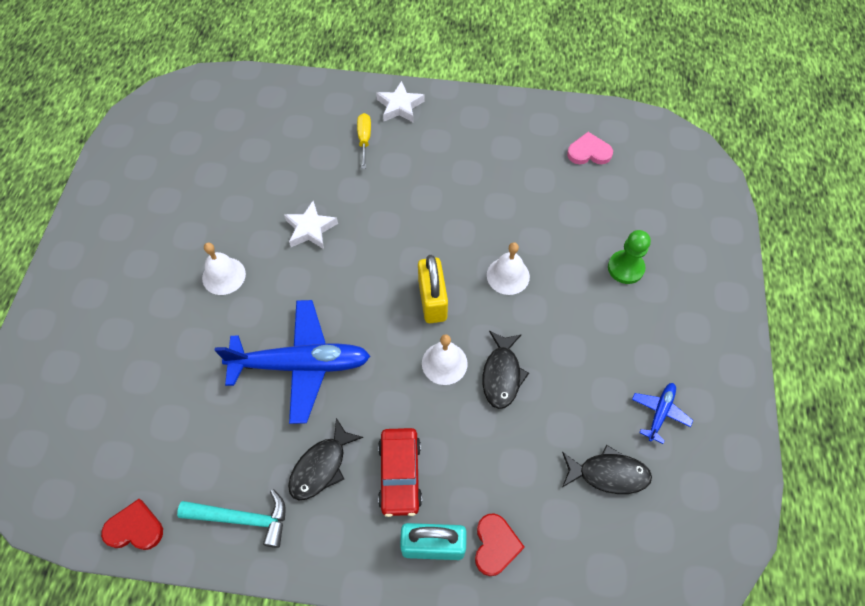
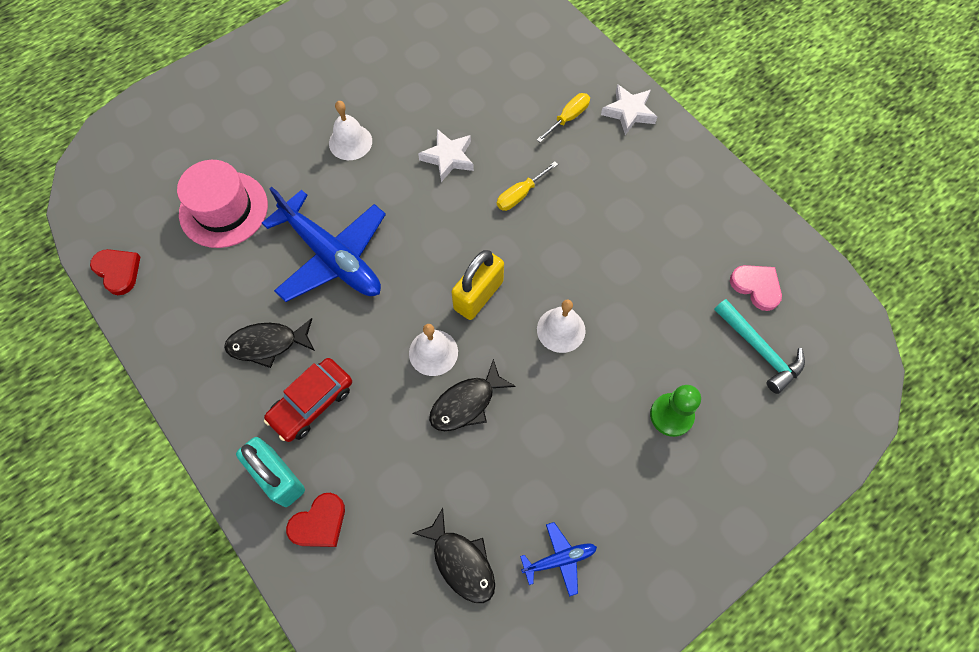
camera: 45 degrees right, 5 degrees up
turquoise hammer [177,489,285,548] -> turquoise hammer moved to [714,299,805,394]
none -> pink hat [177,160,268,248]
none -> yellow screwdriver [497,161,558,211]

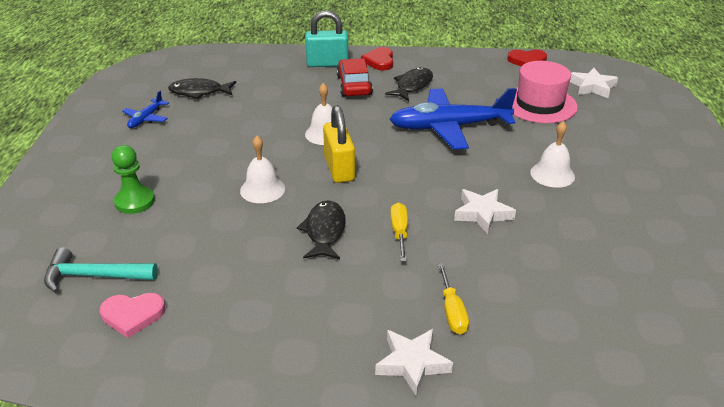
camera: 130 degrees right, 30 degrees down
red heart [286,493,345,547] -> red heart moved to [361,47,393,70]
black fish [429,359,516,431] -> black fish moved to [297,200,346,259]
none -> white star [570,68,618,98]

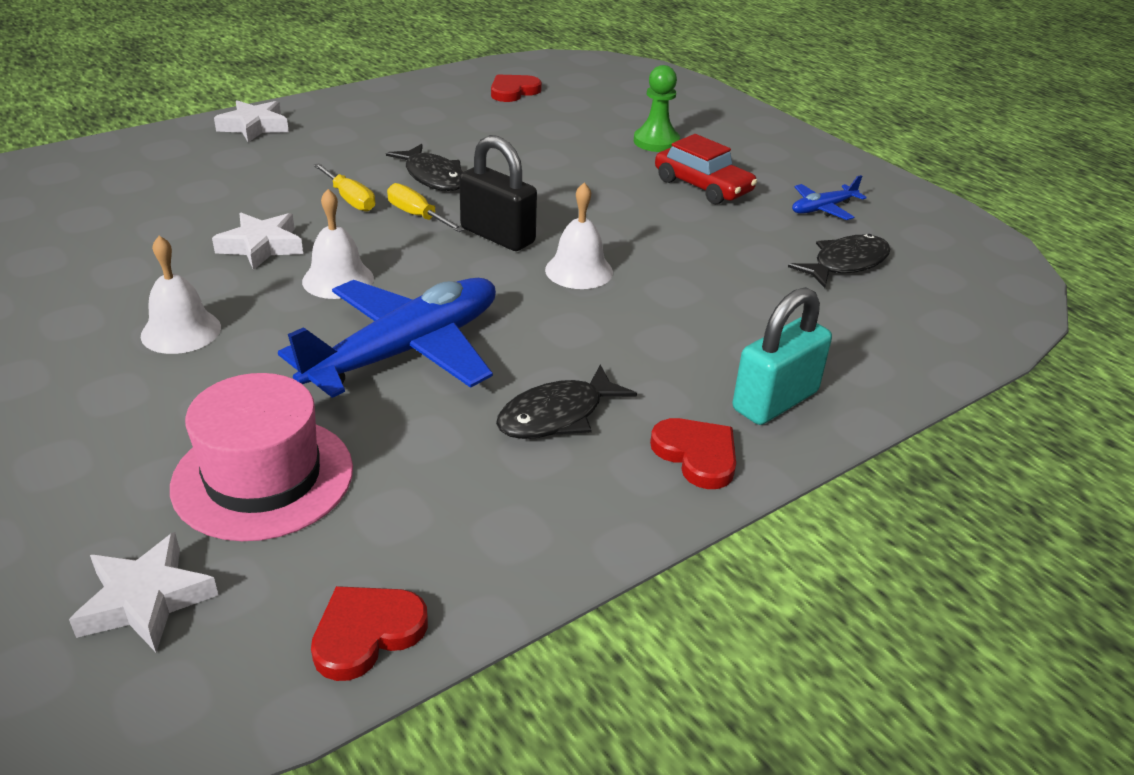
camera: 140 degrees right, 0 degrees up
turquoise hammer [44,247,158,293] -> none
pink heart [100,293,166,338] -> red heart [491,75,542,102]
blue plane [122,91,169,128] -> blue plane turned 105 degrees counterclockwise [792,175,867,220]
white bell [240,136,285,203] -> white bell moved to [302,189,374,299]
yellow padlock [323,105,355,183] -> black padlock [459,135,537,251]
red car [337,58,373,97] -> red car moved to [655,134,757,204]
black fish [385,67,433,101] -> black fish turned 60 degrees clockwise [496,365,637,439]
yellow screwdriver [438,263,469,334] -> yellow screwdriver moved to [387,183,465,232]

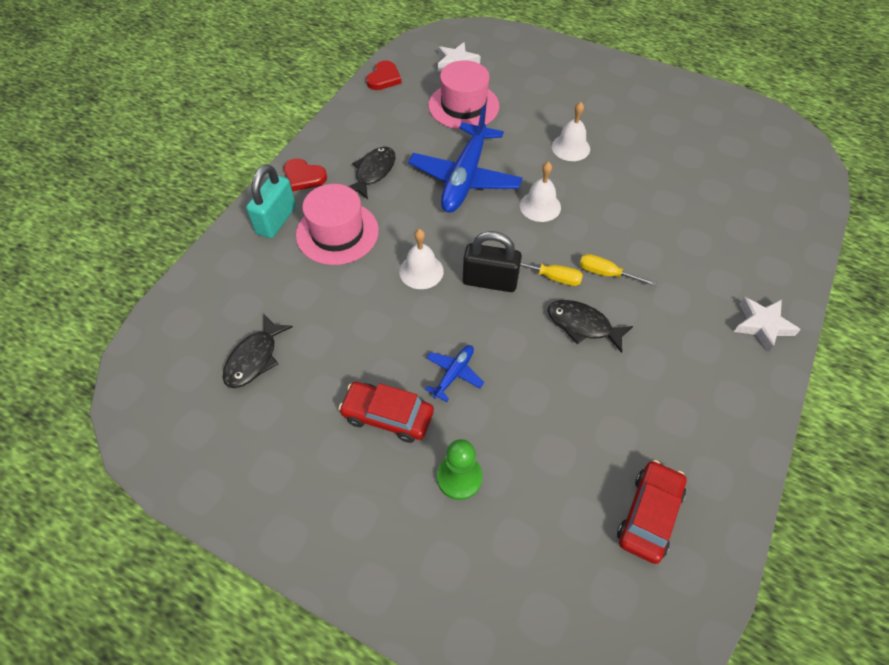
camera: 155 degrees right, 20 degrees up
white star [212,213,303,270] -> none
red heart [491,75,542,102] -> red car [617,460,686,564]
blue plane [792,175,867,220] -> blue plane moved to [425,345,484,402]
none -> pink hat [296,184,379,265]

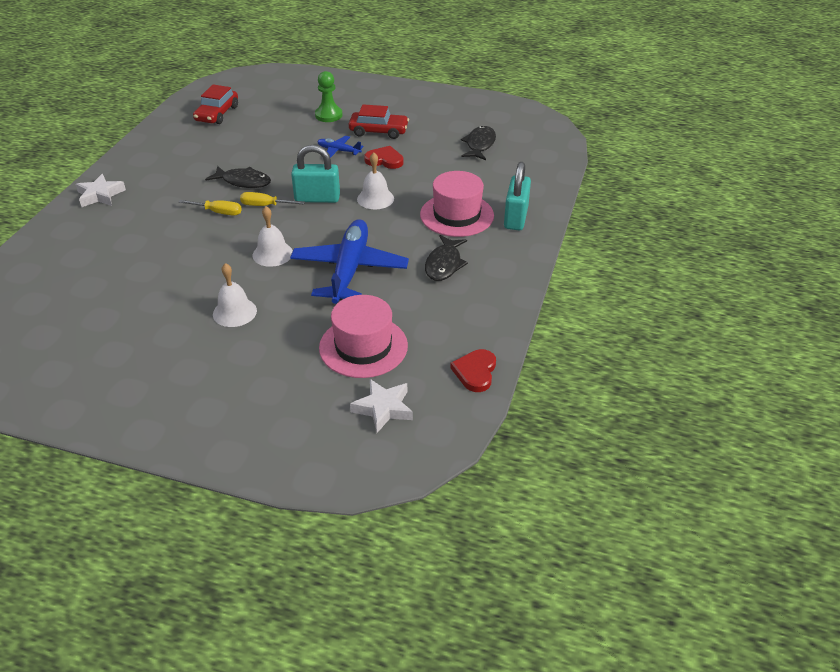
camera: 170 degrees right, 15 degrees down
red heart [284,158,327,191] -> red heart moved to [364,146,404,169]
blue plane [425,345,484,402] -> blue plane turned 90 degrees clockwise [317,135,364,158]
black padlock [463,231,522,292] -> turquoise padlock [291,145,340,203]

